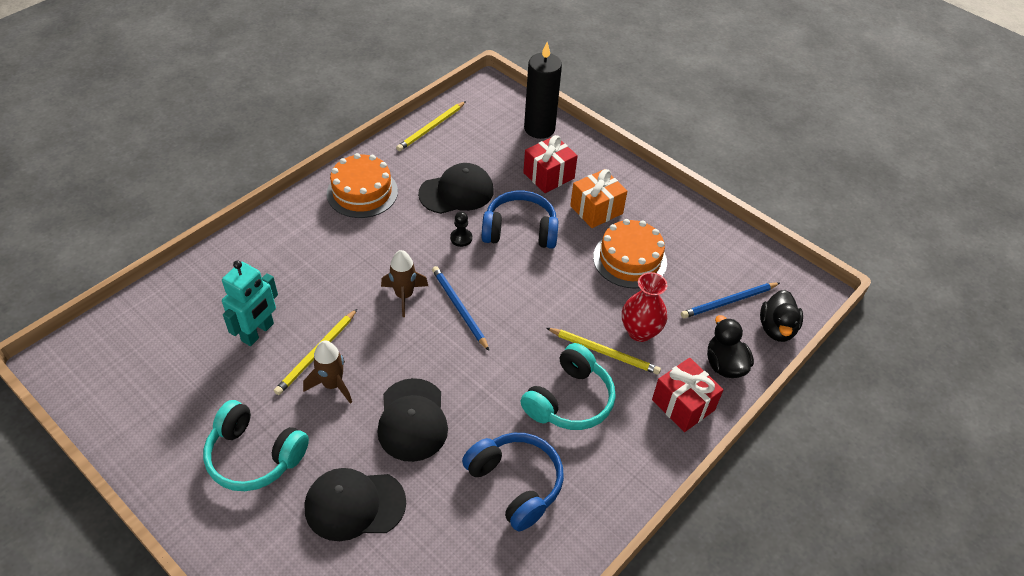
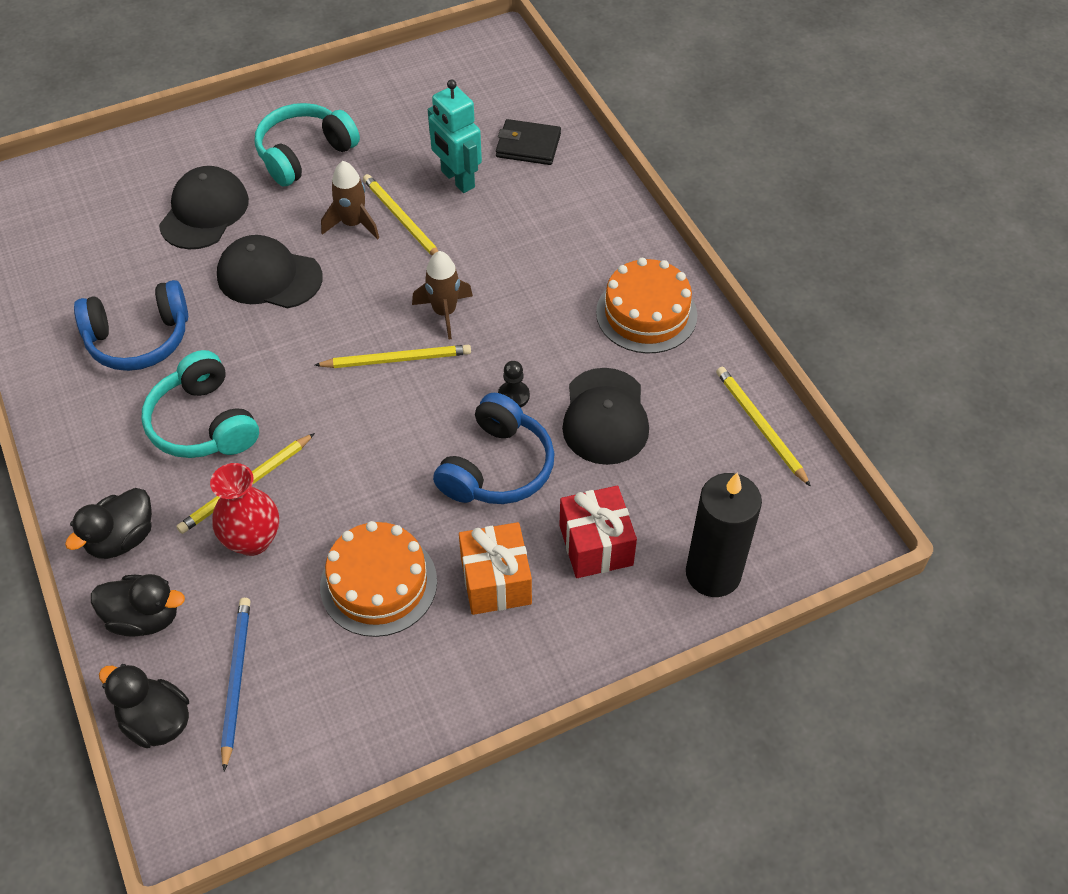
camera: 115 degrees right, 5 degrees up
blue pencil [432,266,489,351] -> yellow pencil [315,345,471,368]
red gift [652,358,724,432] -> black duck [65,488,152,559]
none -> black wallet [496,119,561,165]

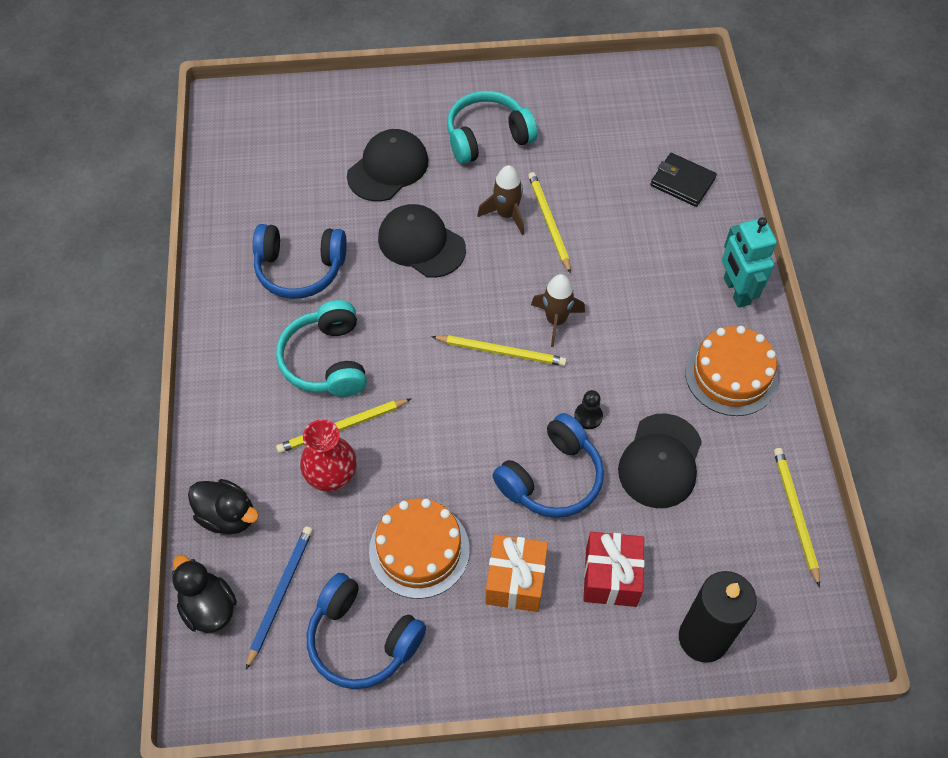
camera: 20 degrees right, 5 degrees up
black duck [65,488,152,559] -> none
turquoise robot [428,79,482,193] -> turquoise robot moved to [722,217,777,308]
none -> blue headphones [307,573,426,689]

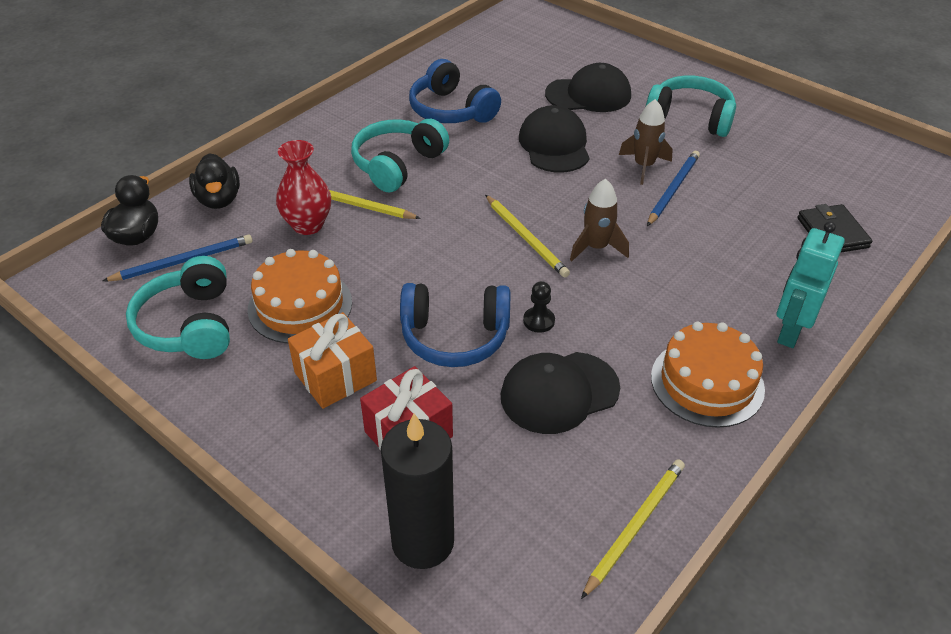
camera: 45 degrees right, 15 degrees down
blue headphones [307,573,426,689] -> turquoise headphones [126,256,230,359]
yellow pencil [528,172,571,274] -> blue pencil [647,151,700,226]

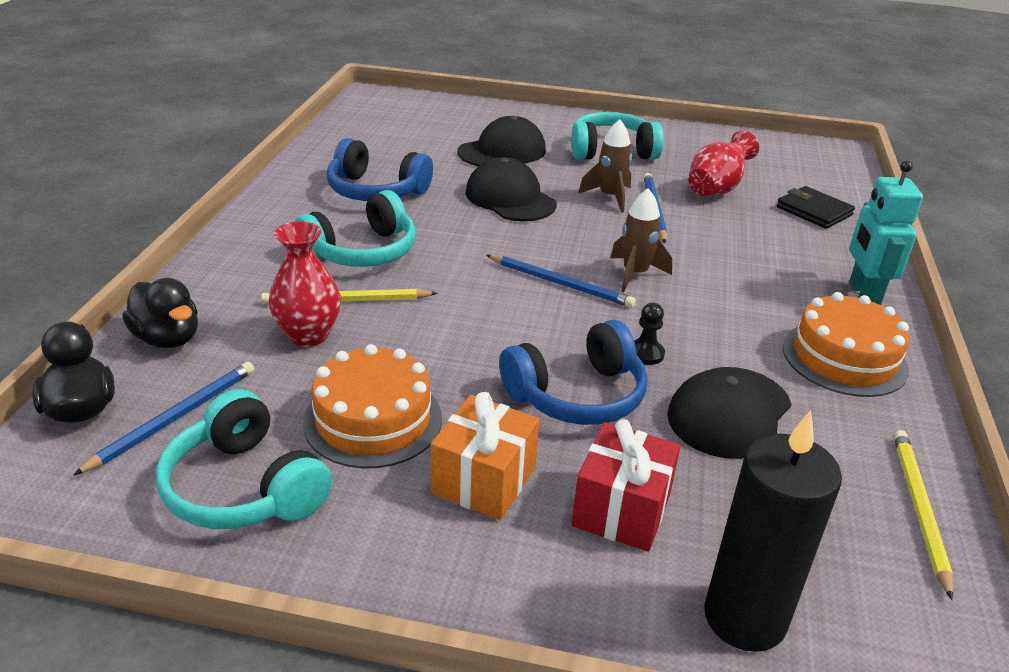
camera: 30 degrees left, 10 degrees down
turquoise headphones [351,119,449,192] -> turquoise headphones turned 135 degrees counterclockwise [295,190,416,267]
yellow pencil [485,195,570,278] -> blue pencil [486,255,636,308]
none -> red vase [688,130,759,196]

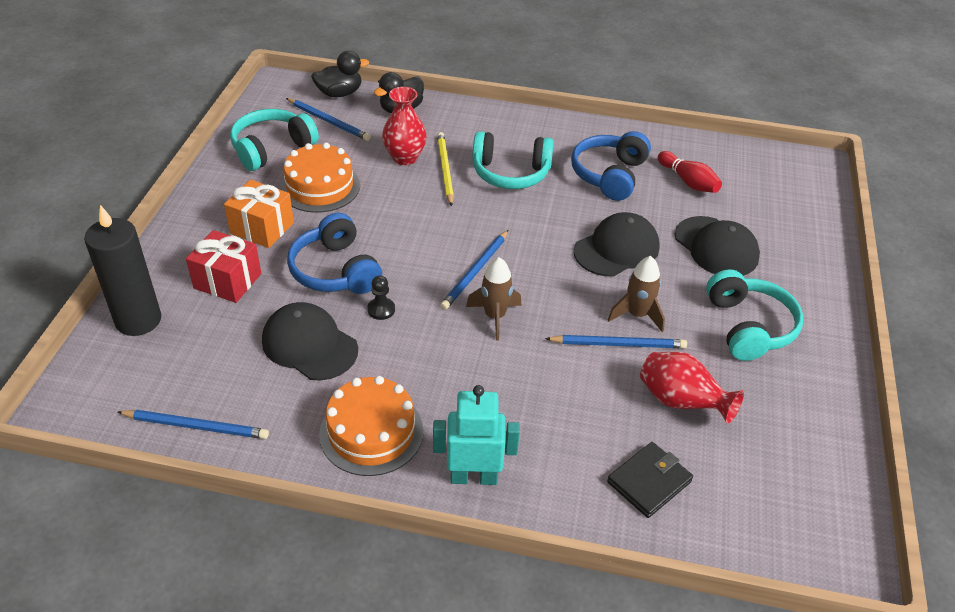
camera: 90 degrees right, 10 degrees up
turquoise headphones [295,190,416,267] -> turquoise headphones turned 45 degrees counterclockwise [472,131,554,189]
yellow pencil [894,430,953,600] -> blue pencil [118,410,269,439]
none -> red bowling pin [658,151,722,193]

